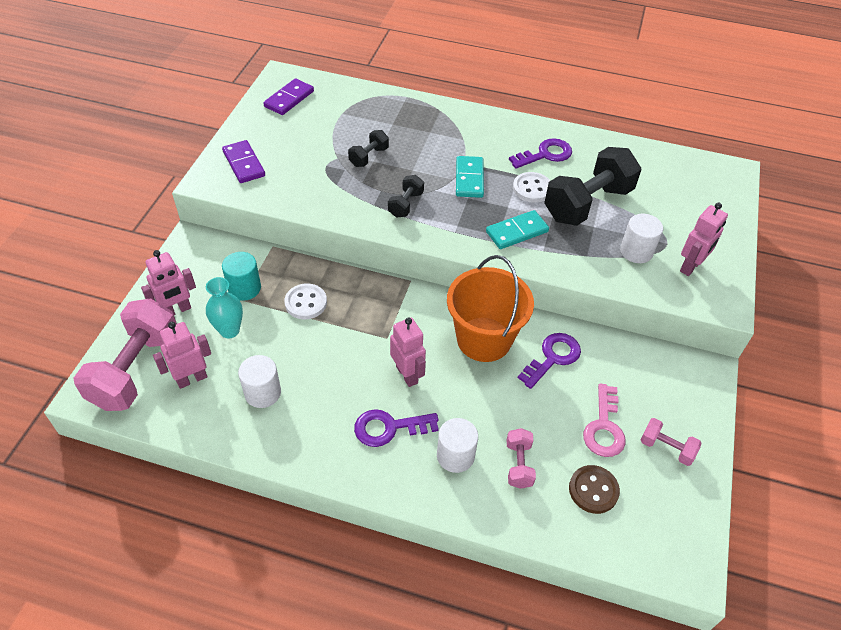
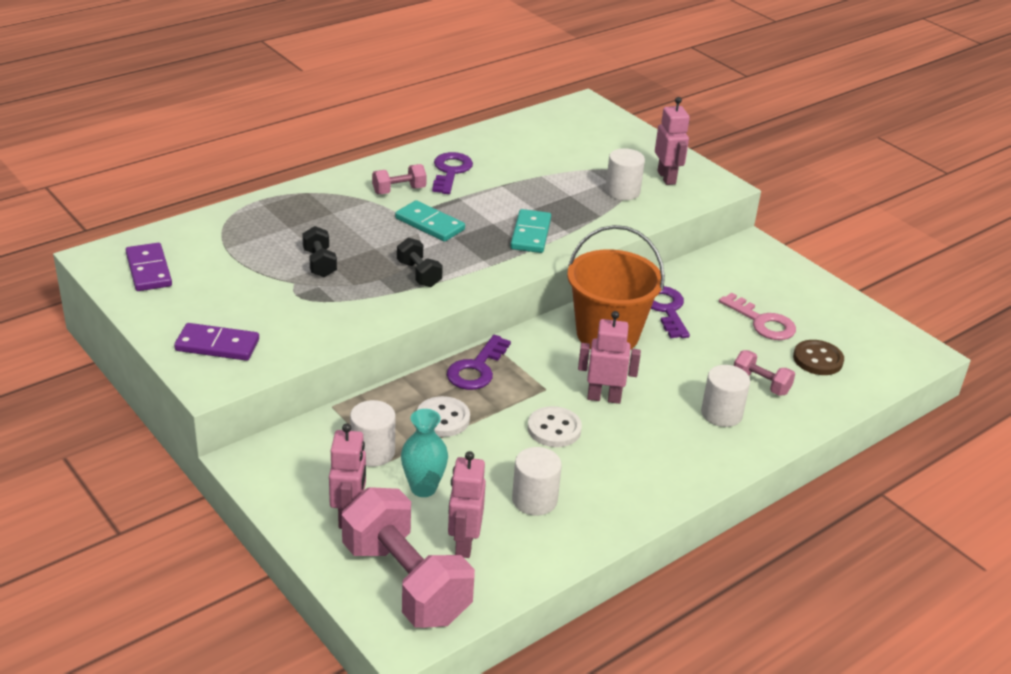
camera: 55 degrees left, 15 degrees down
turquoise cylinder [222,252,261,301] -> white cylinder [350,400,395,467]
purple key [354,409,439,447] -> purple key moved to [447,335,511,390]
white button [513,172,550,203] -> white button moved to [528,406,582,447]
black dumbbell [544,147,641,226] -> none
pink dumbbell [641,418,702,466] -> pink dumbbell moved to [372,164,427,194]

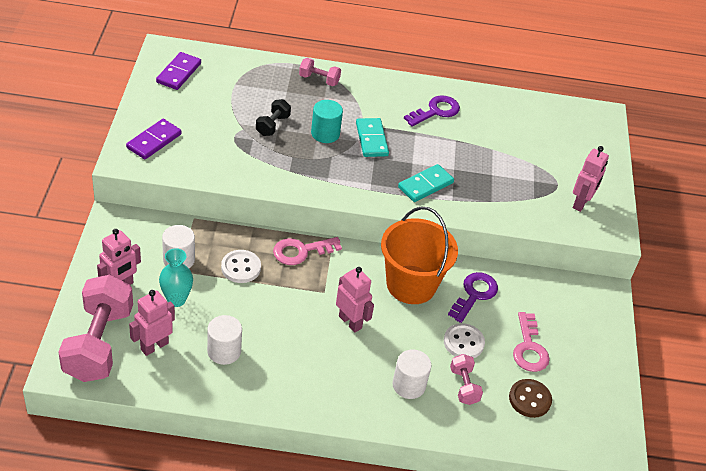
camera: 40 degrees right, 10 degrees up
purple domino [174,323,259,361] -> purple domino turned 75 degrees clockwise [126,119,182,159]
pink dumbbell [372,164,427,194] -> pink dumbbell moved to [299,58,341,86]
black dumbbell [397,237,443,287] -> none
purple key [447,335,511,390] -> pink key [273,237,342,265]
white button [528,406,582,447] -> white button moved to [444,323,485,358]
white cylinder [605,148,645,200] -> none
none -> turquoise cylinder [311,100,343,143]

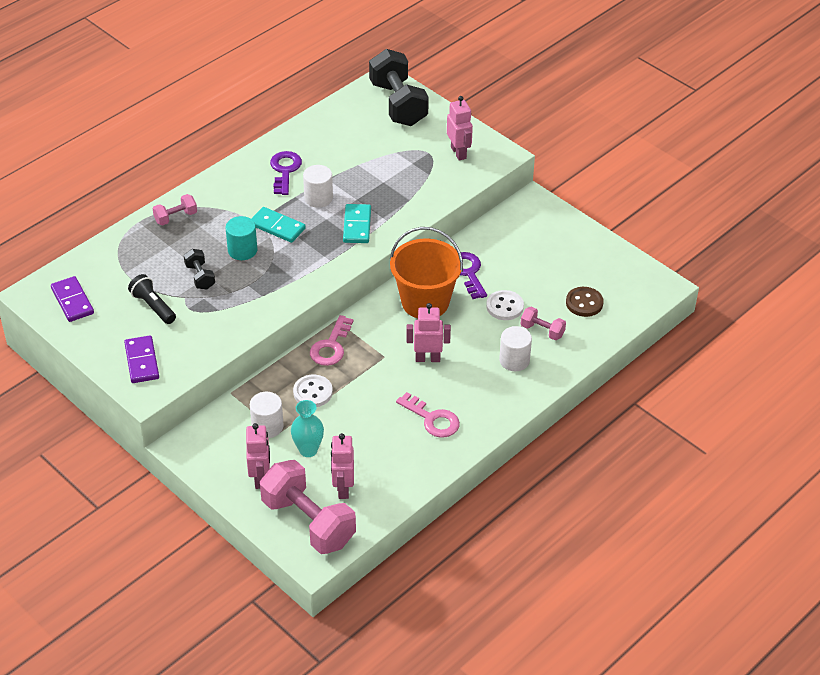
camera: 45 degrees left, 0 degrees up
white cylinder [207,315,242,365] -> white cylinder moved to [303,165,333,208]
pink key [513,312,550,372] -> pink key moved to [396,392,460,438]
none -> black flashlight [128,274,176,324]
none -> black dumbbell [369,49,429,126]

